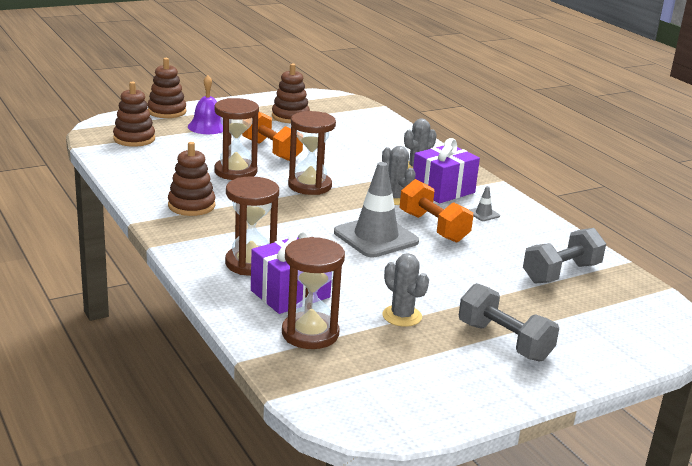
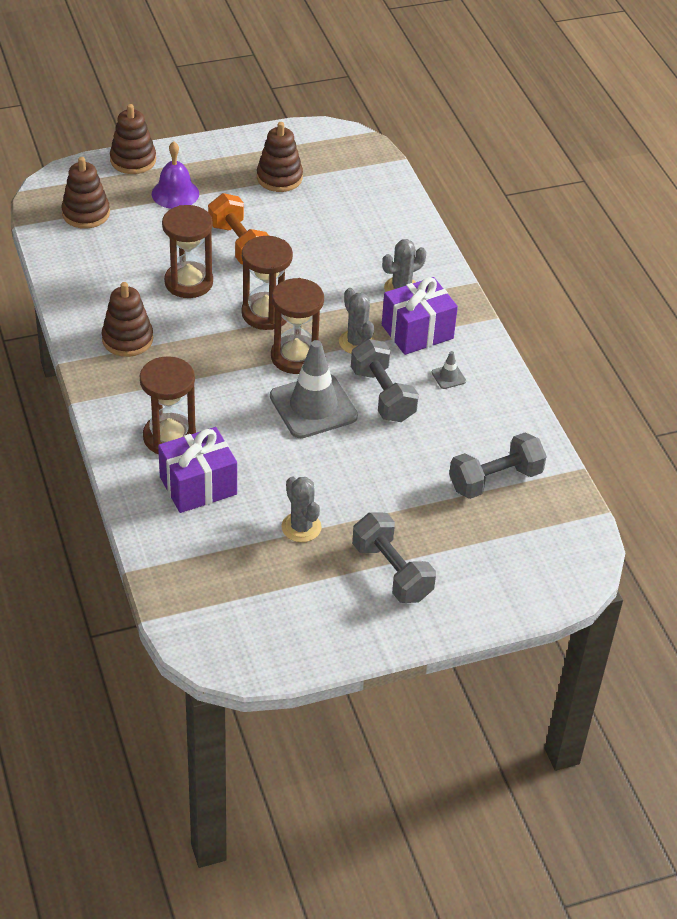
camera: 10 degrees right, 20 degrees up
brown hourglass [282,237,345,349] -> brown hourglass moved to [271,278,324,374]
orange dumbbell [400,179,473,243] -> grey dumbbell [351,339,419,422]

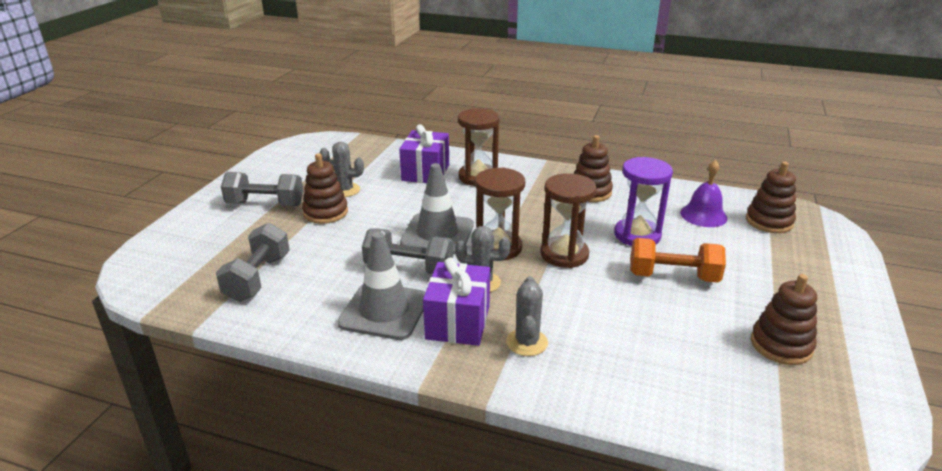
camera: 130 degrees right, 15 degrees down
brown stacking toy [110,104,156,174] -> brown stacking toy moved to [302,153,348,224]
purple bell [152,141,199,209] -> purple bell moved to [680,160,728,227]
brown hourglass [162,205,213,298] -> purple hourglass [614,157,673,246]
grey traffic cone [432,351,466,389] -> grey traffic cone [337,232,426,340], size x2.49

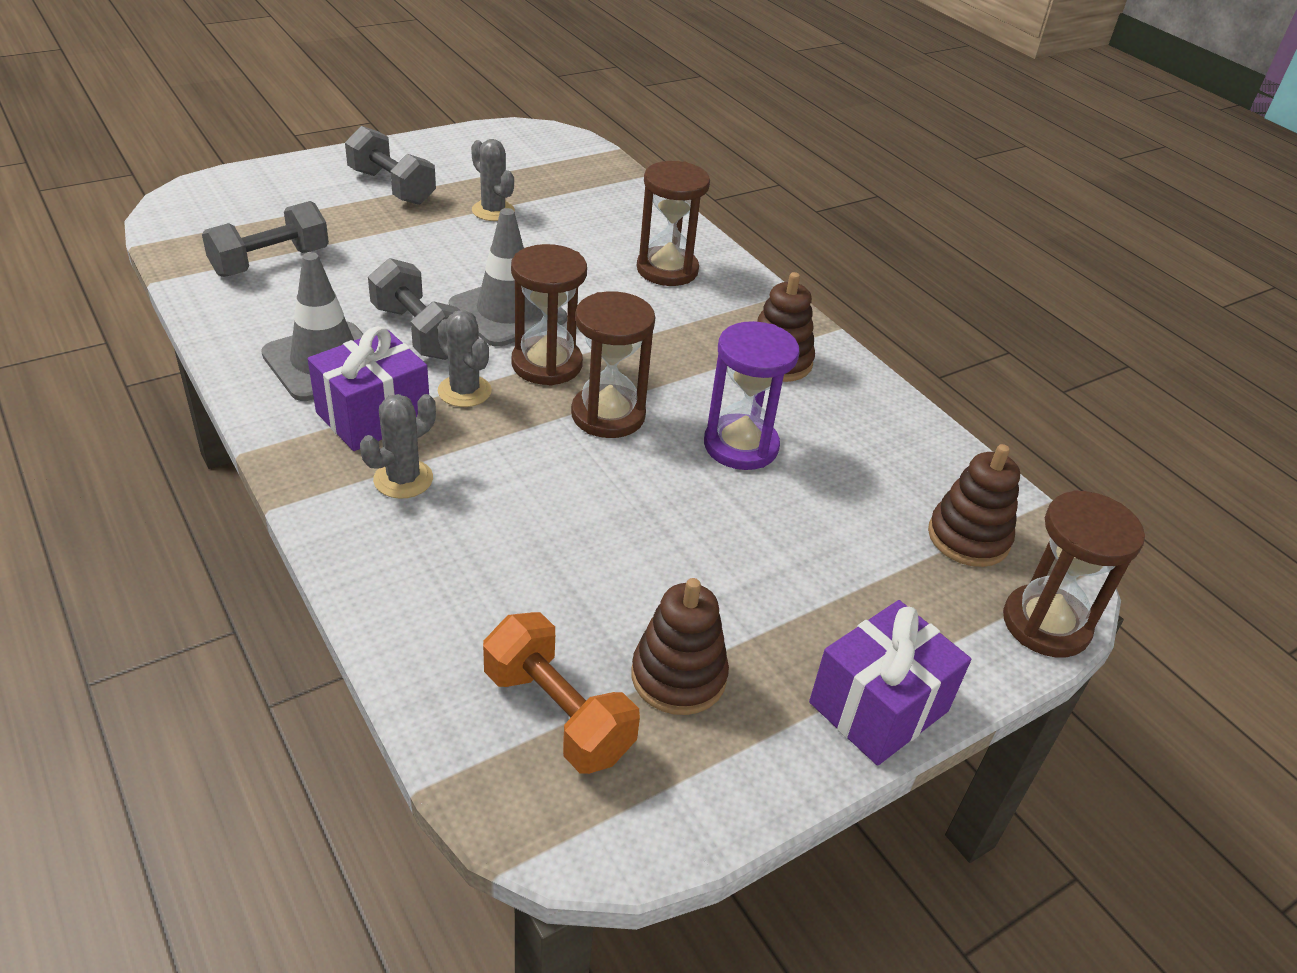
camera: 35 degrees right, 10 degrees up
brown stacking toy [302,153,348,224] -> none
purple gift [399,124,449,183] -> purple gift moved to [809,600,971,766]
orange dumbbell [630,238,726,283] -> orange dumbbell moved to [483,612,640,774]
purple bell [680,160,728,227] -> none
none -> brown hourglass [1003,490,1145,657]

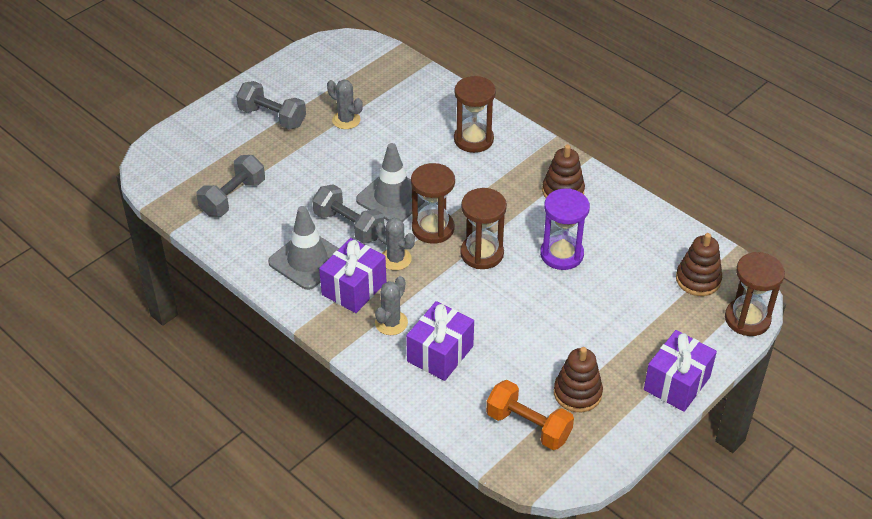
camera: 10 degrees left, 5 degrees up
none -> purple gift [406,301,474,381]

